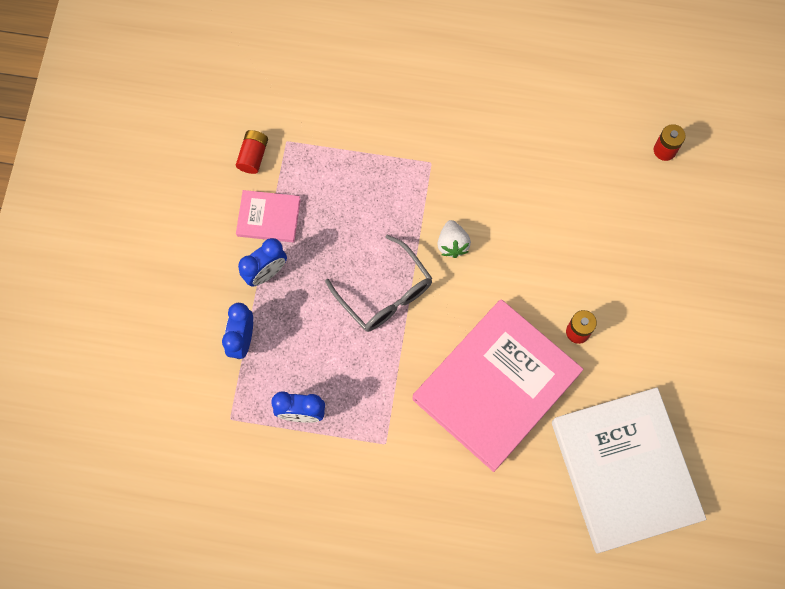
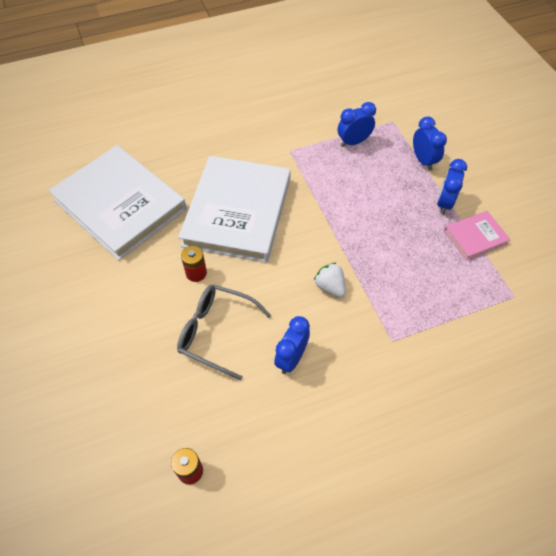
camera: 150 degrees right, 15 degrees down
red battery [236,130,268,174] -> none
grey glasses [325,235,433,332] -> grey glasses moved to [177,284,271,380]
pink book [413,299,583,472] -> white book [178,156,291,263]
none -> blue clock [274,316,310,374]

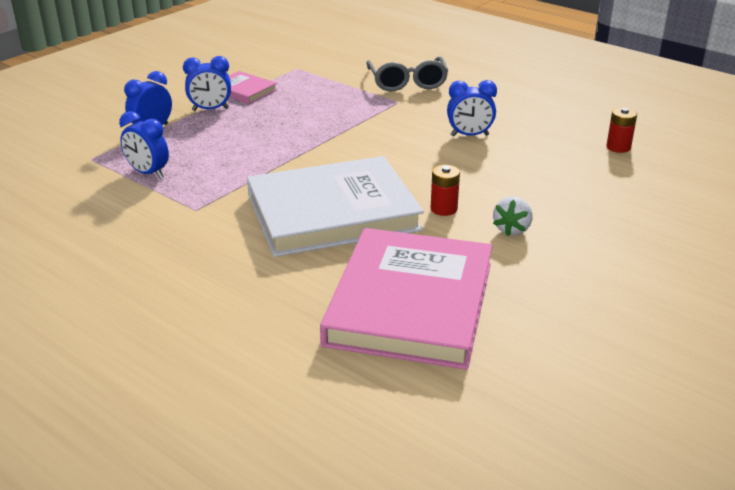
camera: 120 degrees left, 25 degrees down
white book [49,145,186,261] -> pink book [320,228,492,370]
grey glasses [177,284,271,380] -> grey glasses moved to [366,57,448,91]
white strawberry [314,263,346,297] -> white strawberry moved to [493,196,532,236]

